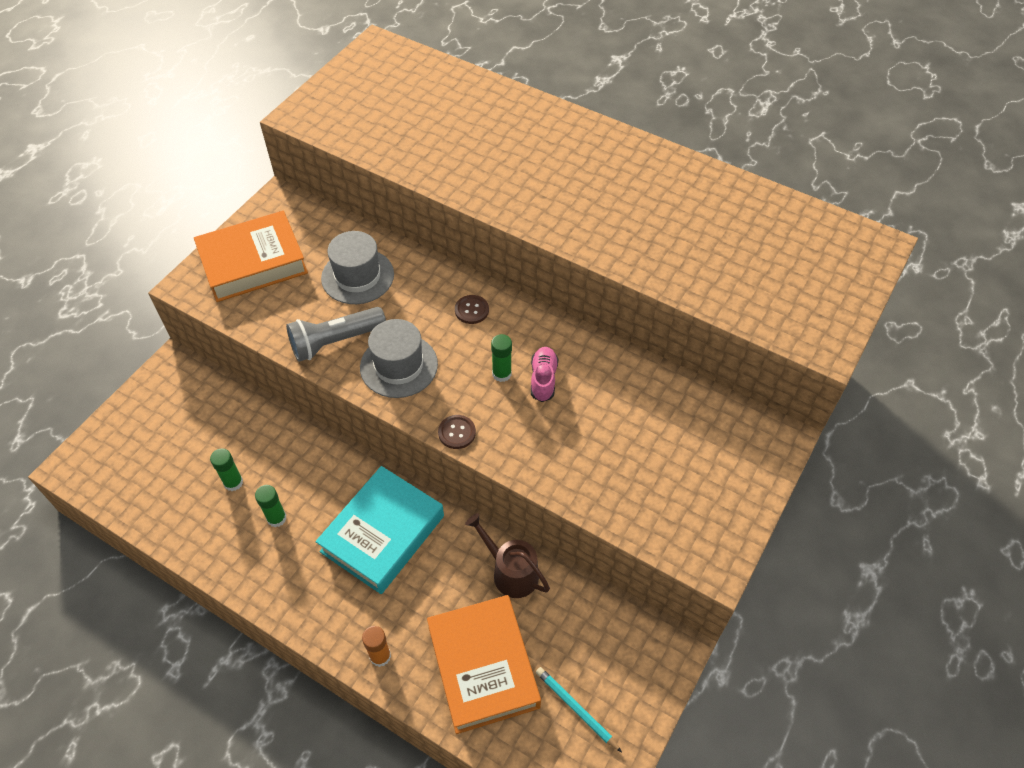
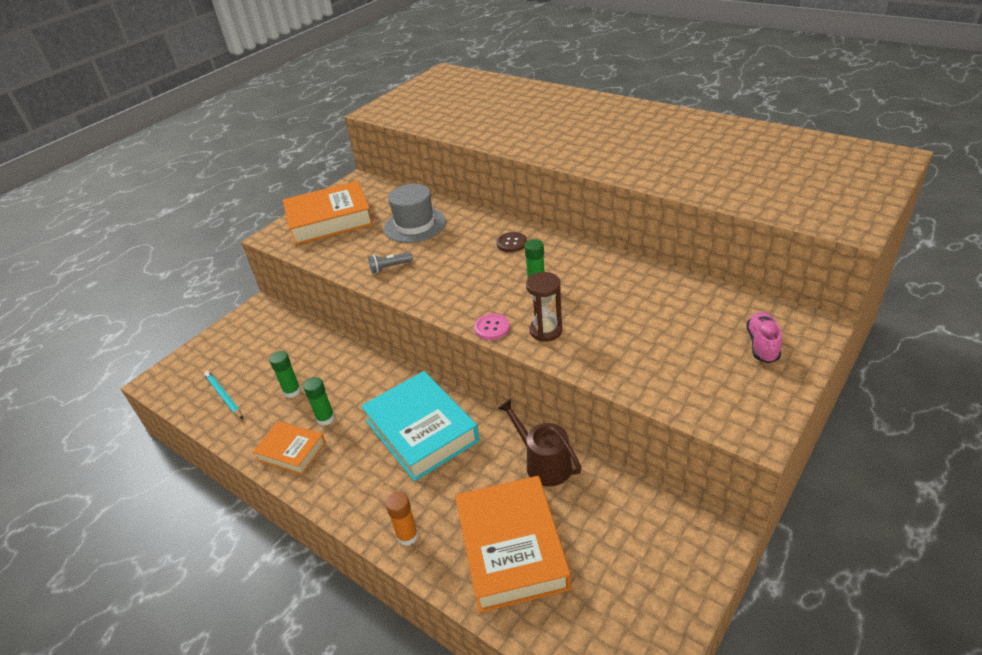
camera: 10 degrees right, 15 degrees down
grey flashlight [286,307,386,362] -> grey flashlight [368,252,413,273], size x0.51
turquoise book [316,466,444,594] -> turquoise book turned 75 degrees counterclockwise [361,371,480,481]
grey hat [360,319,438,398] -> none
brown button [438,415,476,449] -> pink button [474,314,510,340]
pink shoe [531,347,558,402] -> pink shoe moved to [746,312,782,363]
turquoise pencil [536,667,622,752] -> turquoise pencil moved to [204,371,243,419]
none -> orange book [253,421,326,475]
none -> brown hourglass [526,272,562,342]

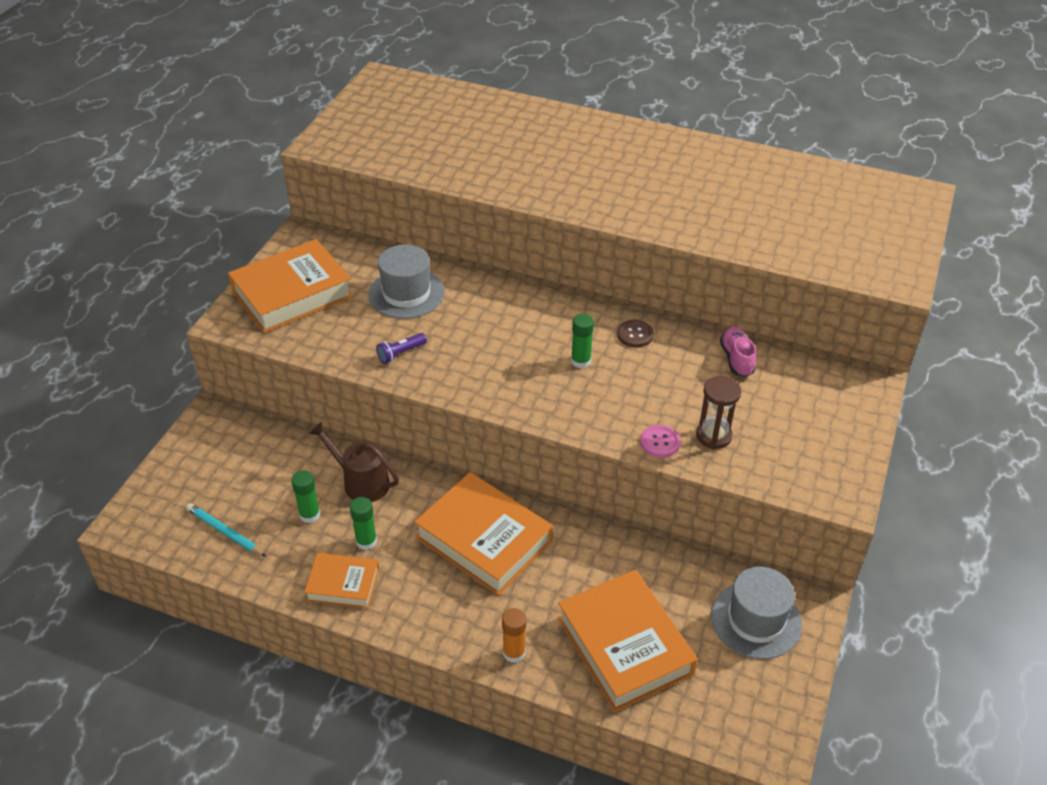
camera: 20 degrees left, 5 degrees up
turquoise book [361,371,480,481] -> orange book [414,472,553,596]
grey flashlight [368,252,413,273] -> purple flashlight [376,333,427,364]
pink button [474,314,510,340] -> pink button moved to [640,425,681,458]
brown button [496,232,527,252] -> brown button moved to [617,320,654,347]
brown watering can [497,399,581,487] -> brown watering can moved to [309,422,399,502]
brown hourglass [526,272,562,342] -> brown hourglass moved to [696,376,742,449]
pink shoe [746,312,782,363] -> pink shoe moved to [720,327,756,377]
none -> grey hat [711,567,802,659]

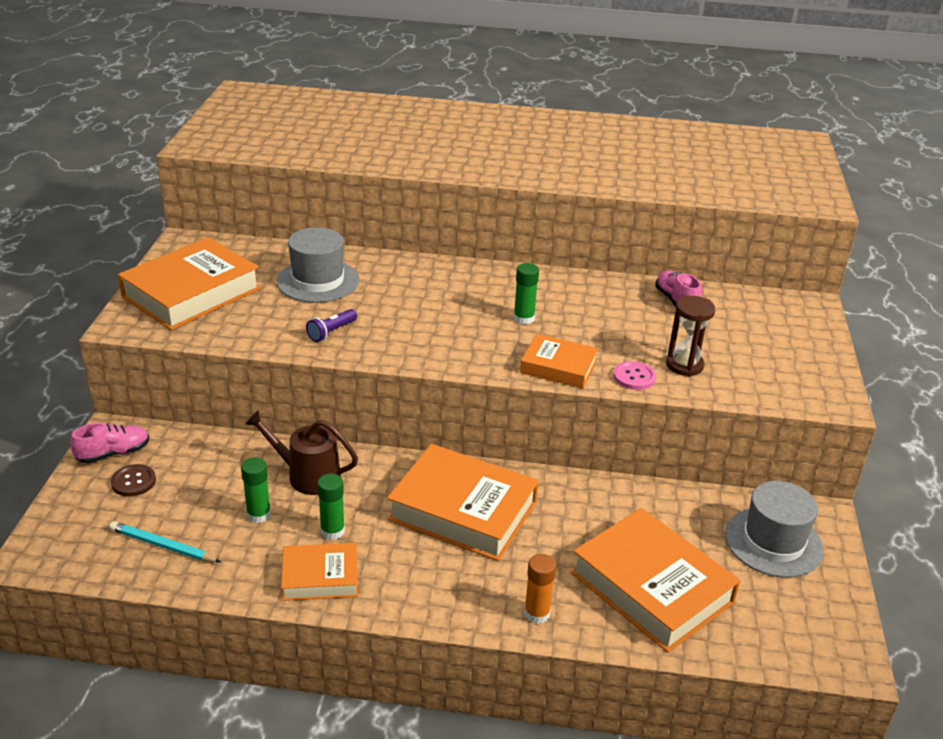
camera: 15 degrees left, 10 degrees down
brown button [617,320,654,347] -> brown button moved to [111,464,156,497]
none -> pink shoe [71,423,149,463]
none -> orange book [520,334,598,388]

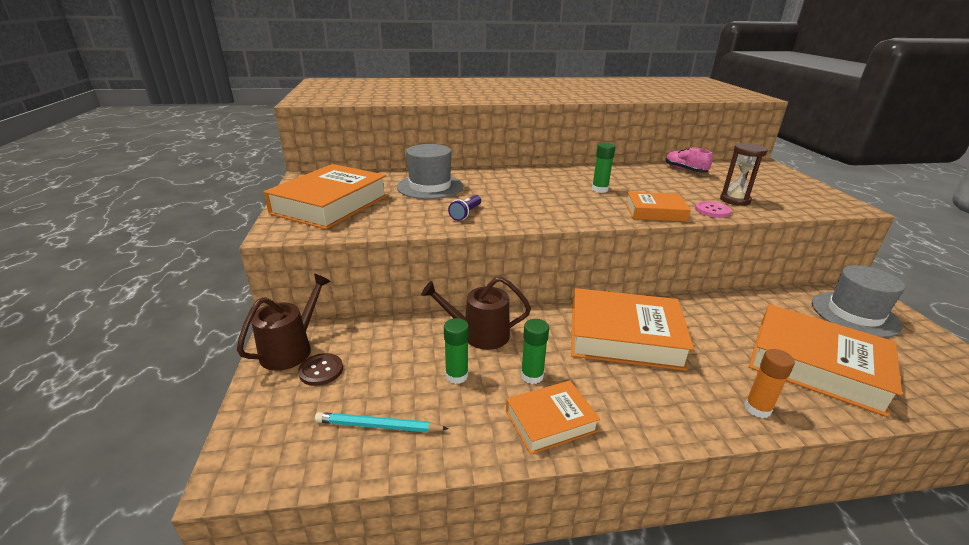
camera: 15 degrees left, 5 degrees down
pink shoe [71,423,149,463] -> brown watering can [237,274,331,371]

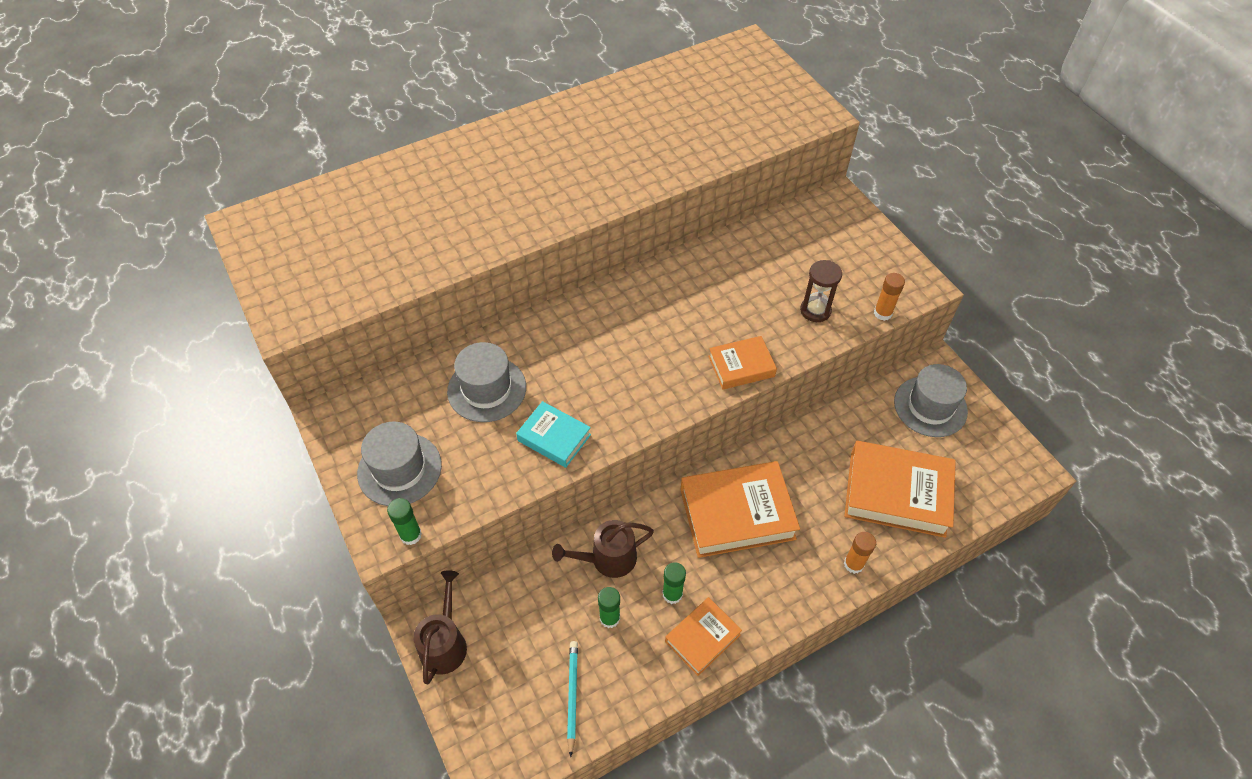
camera: 20 degrees left, 25 degrees up
orange book [264,164,388,229] -> grey hat [357,422,442,506]
brown button [298,353,343,386] -> none
turquoise pencil [315,412,449,432] -> turquoise pencil turned 105 degrees clockwise [567,641,578,757]
purple flashlight [448,195,481,221] -> turquoise book [516,401,591,468]
green glue stick [592,143,615,193] -> green glue stick moved to [387,498,422,545]
pink shoe [665,147,713,172] -> none
pink button [695,201,731,218] -> none
none -> orange glue stick [874,273,905,321]

